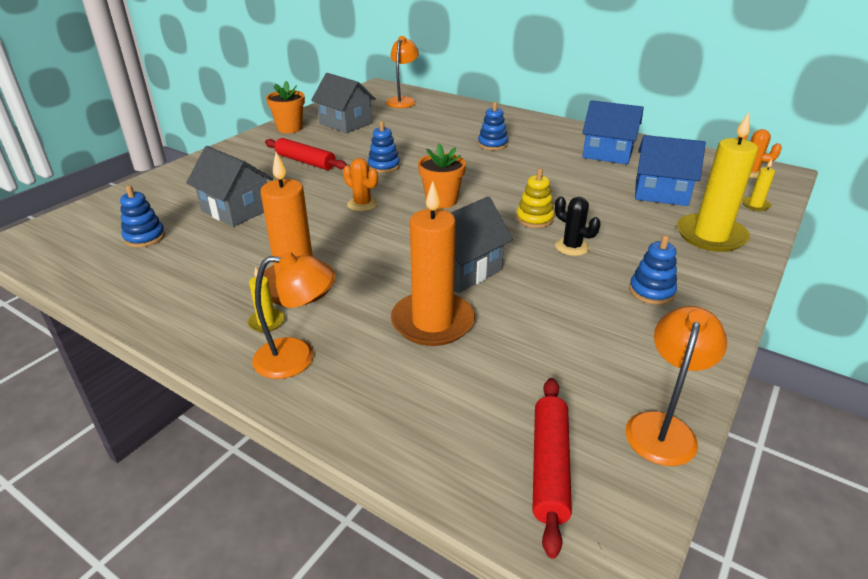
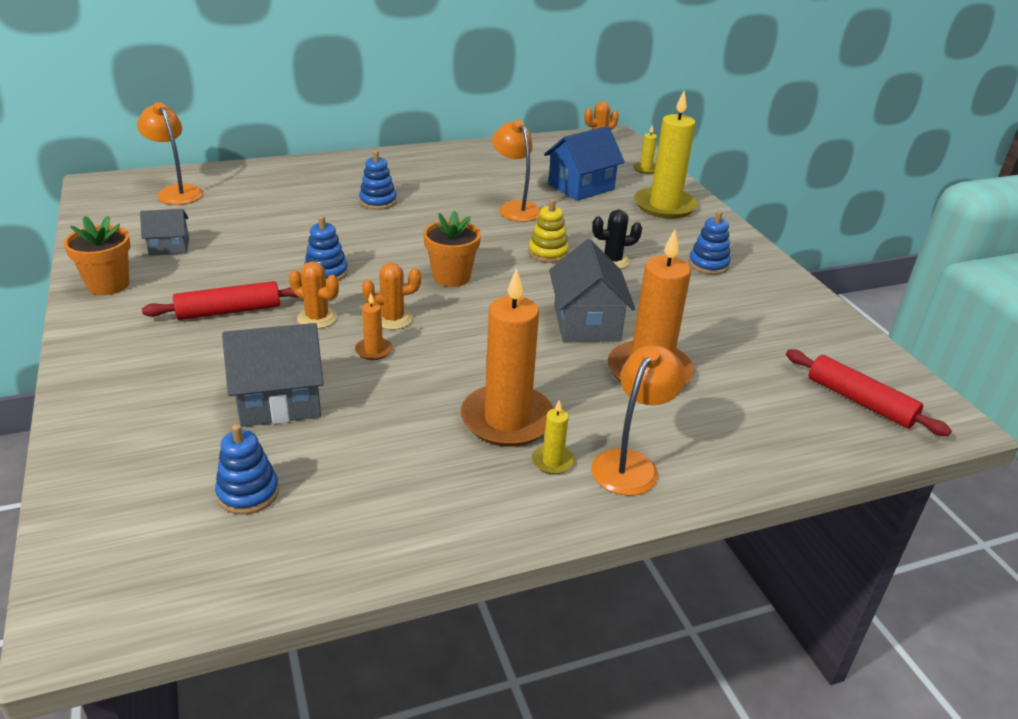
camera: 55 degrees left, 0 degrees up
grey house [311,73,376,133] -> grey house [140,209,189,256], size x0.59
blue house [582,100,644,164] -> none
orange lamp [625,306,727,466] -> orange lamp moved to [492,120,541,222]
none -> orange cactus [289,261,339,329]
none -> orange candle [355,293,392,360]

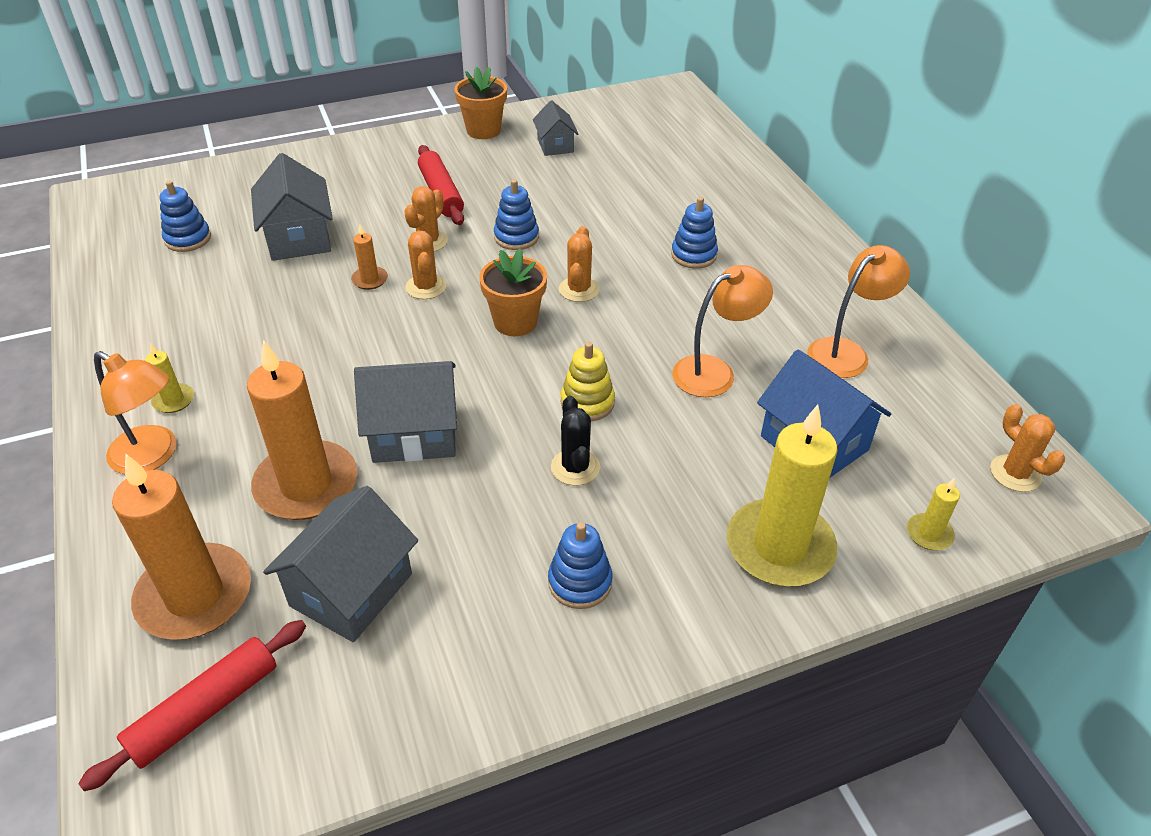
camera: 90 degrees right, 10 degrees up
orange lamp [137,102,203,205] -> orange lamp moved to [807,245,910,378]
orange candle [461,268,554,447] -> orange candle moved to [112,454,251,640]
none -> grey house [263,486,418,642]
none -> orange cactus [559,226,600,302]

